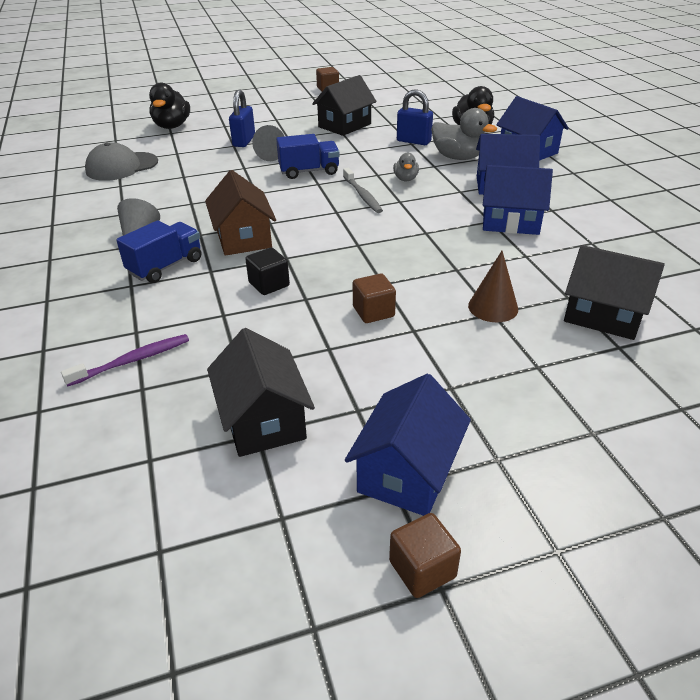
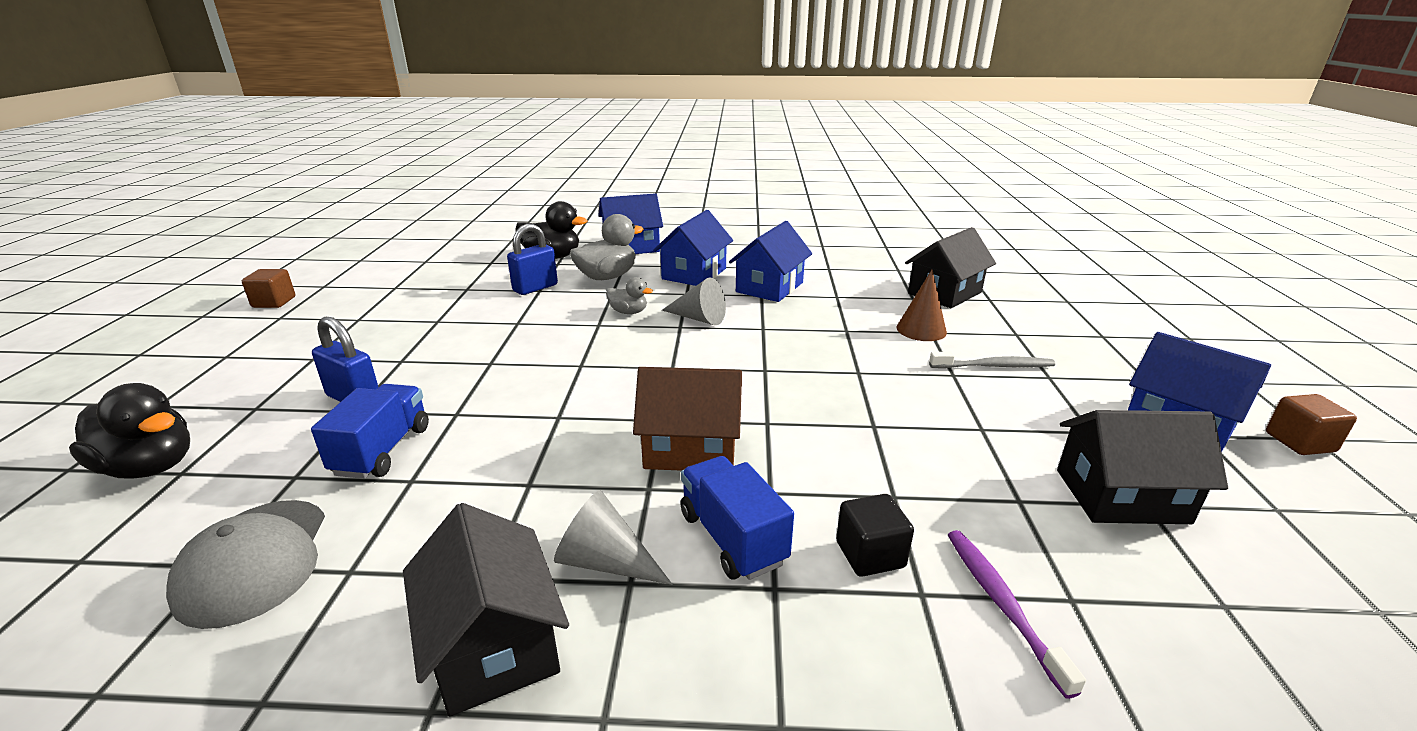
camera: 70 degrees left, 10 degrees down
black cube [245,247,290,295] -> black cube moved to [836,494,914,577]
grey cone [252,125,285,161] -> grey cone moved to [662,278,726,325]
blue truck [276,134,340,179] -> blue truck moved to [311,384,429,479]
black house [312,75,377,136] -> black house moved to [403,503,569,717]
grey toothbrush [343,168,383,213] -> grey toothbrush moved to [929,352,1055,368]
brown cube [353,273,396,323] -> none

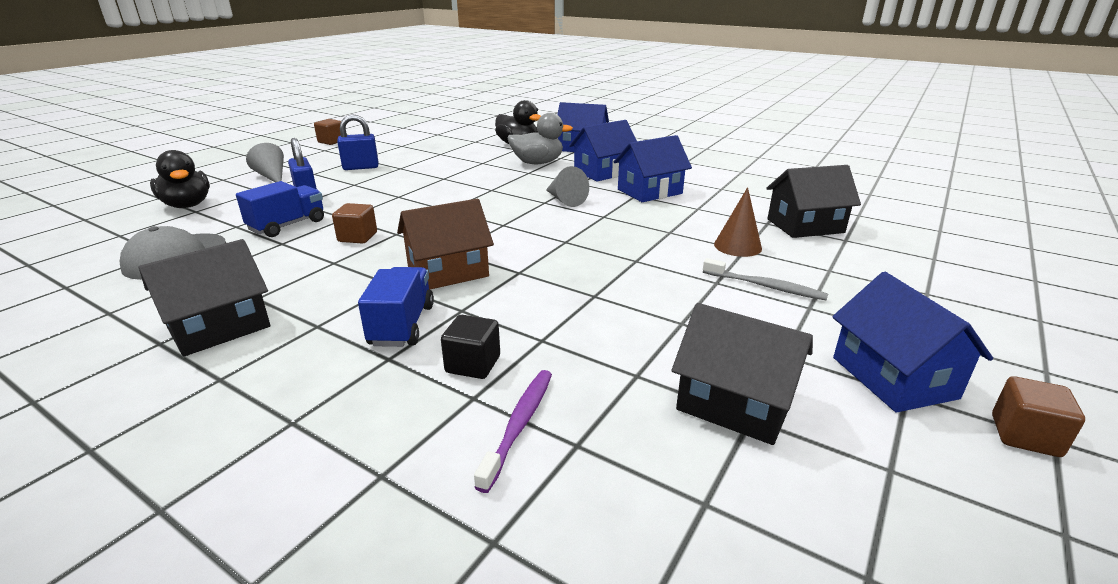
camera: 30 degrees right, 0 degrees up
black house [403,503,569,717] -> black house turned 45 degrees clockwise [139,239,270,357]
blue padlock [507,224,558,295] -> blue padlock moved to [337,114,379,170]
grey cone [554,490,672,585] -> grey cone moved to [246,143,284,182]
grey duck [606,277,653,314] -> none
brown house [633,367,742,471] -> brown house turned 60 degrees counterclockwise [397,199,494,290]
none -> brown cube [332,203,377,244]

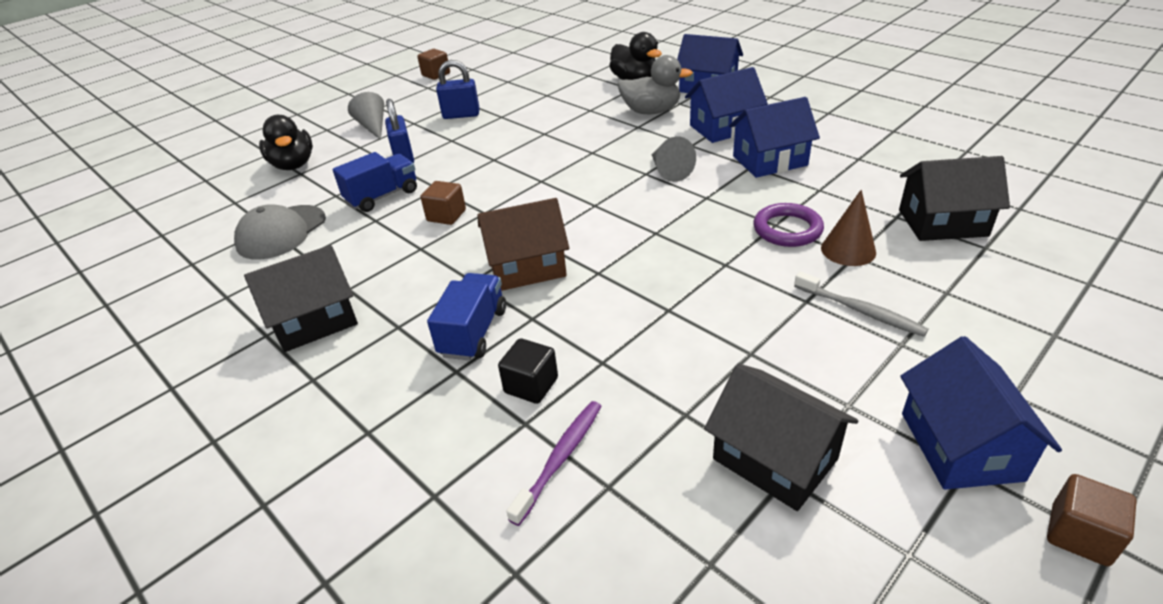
camera: 15 degrees right, 10 degrees up
none -> purple ring [753,203,824,247]

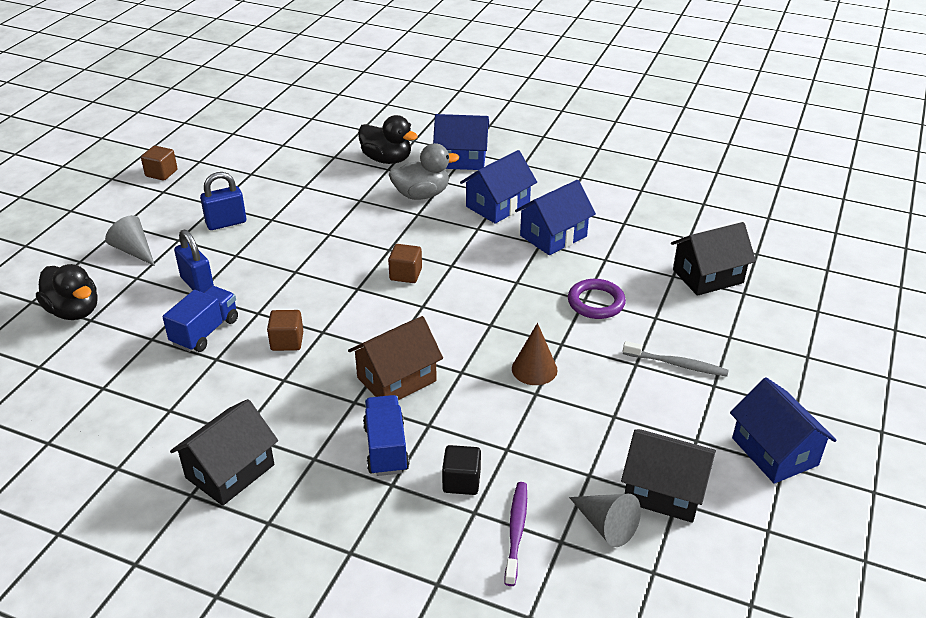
camera: 25 degrees left, 0 degrees up
grey cap [234,204,326,260] -> none
grey cone [651,136,696,182] -> grey cone moved to [569,494,641,547]
brown cone [821,190,876,266] -> brown cone moved to [512,323,558,385]
brown cube [1047,474,1137,566] -> brown cube moved to [388,244,422,283]

